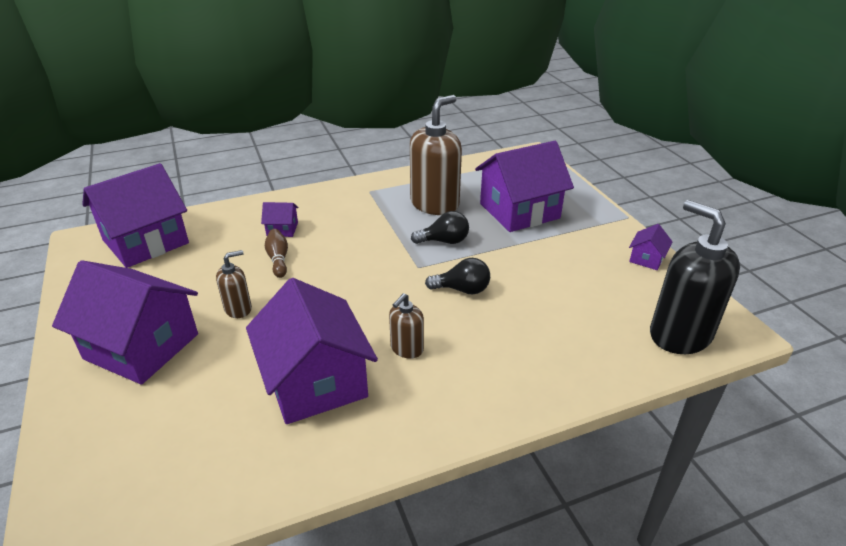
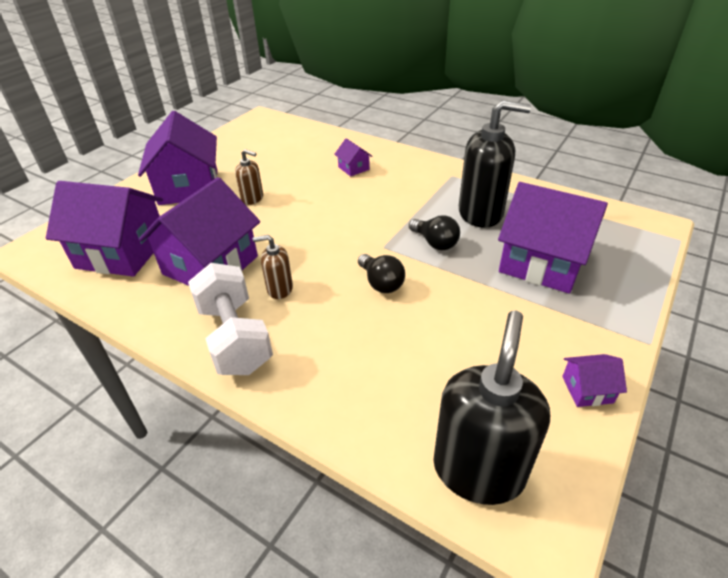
camera: 55 degrees right, 5 degrees up
purple house [82,163,189,268] -> purple house moved to [46,181,163,277]
brown bowling pin [265,229,288,278] -> none
brown soap dispenser [410,95,462,215] -> black soap dispenser [459,100,531,228]
none -> white dumbbell [188,263,273,375]

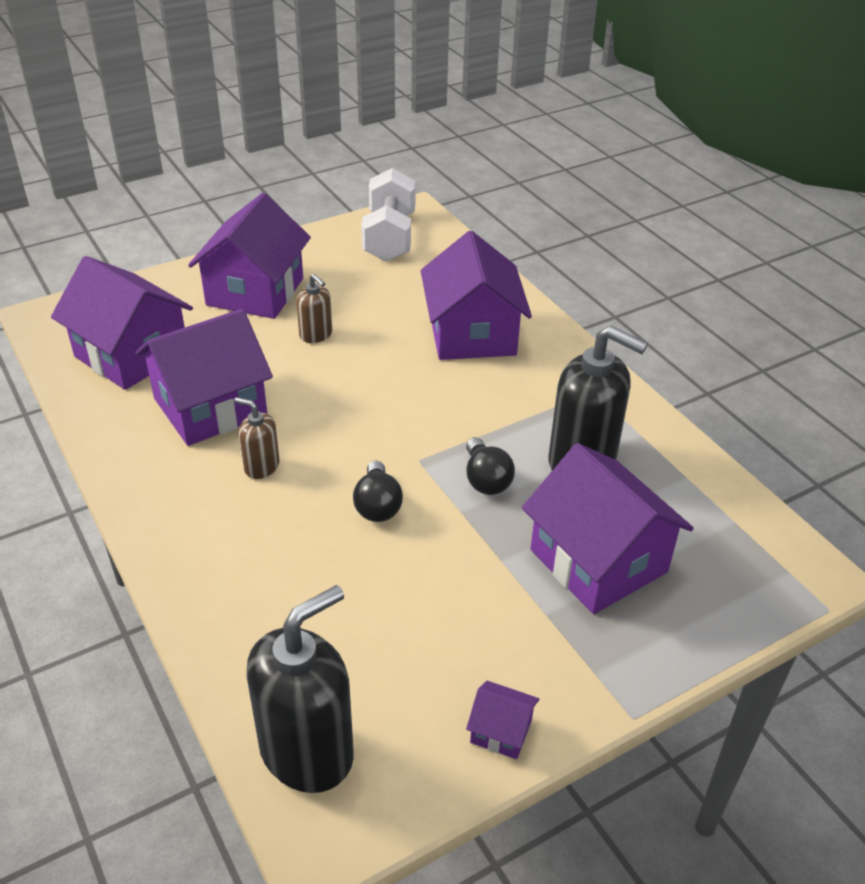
camera: 25 degrees right, 0 degrees up
white dumbbell [188,263,273,375] -> white dumbbell moved to [361,168,416,262]
purple house [334,138,372,176] -> purple house [421,231,532,360], size x2.34

